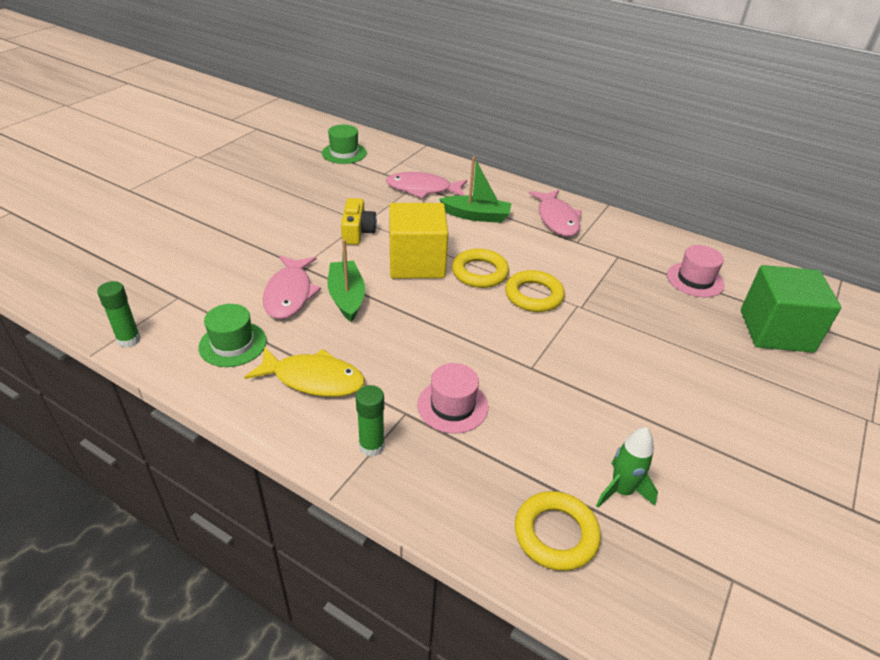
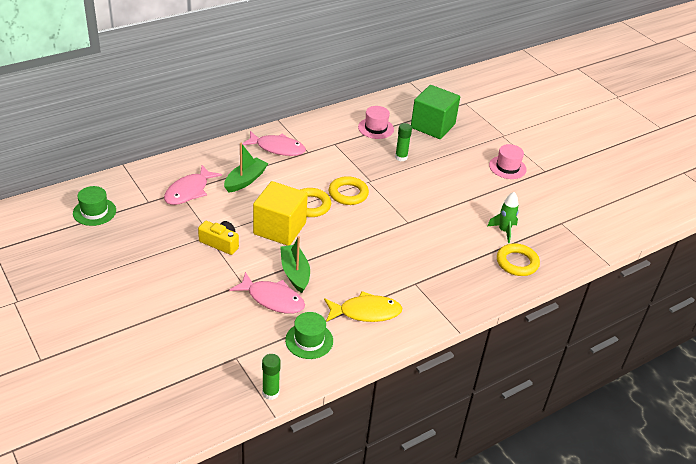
camera: 65 degrees left, 0 degrees up
yellow fish [245,347,365,397] -> yellow fish turned 45 degrees clockwise [324,291,402,322]
green boat [328,239,365,322] -> green boat turned 60 degrees clockwise [280,236,310,293]
green glue stick [356,385,385,457] -> green glue stick moved to [395,123,412,161]
pink hat [417,363,488,434] -> pink hat moved to [489,144,527,179]

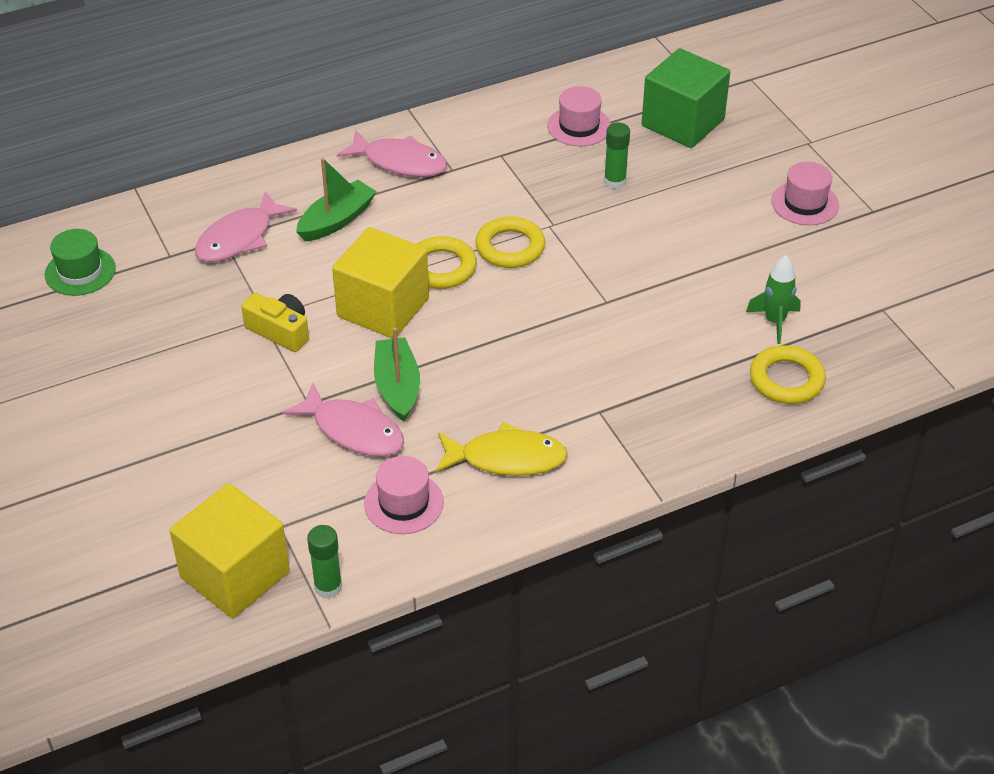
camera: 10 degrees right, 5 degrees up
green hat [285,312,333,359] -> pink hat [364,456,444,534]
none -> yellow cube [170,483,290,618]

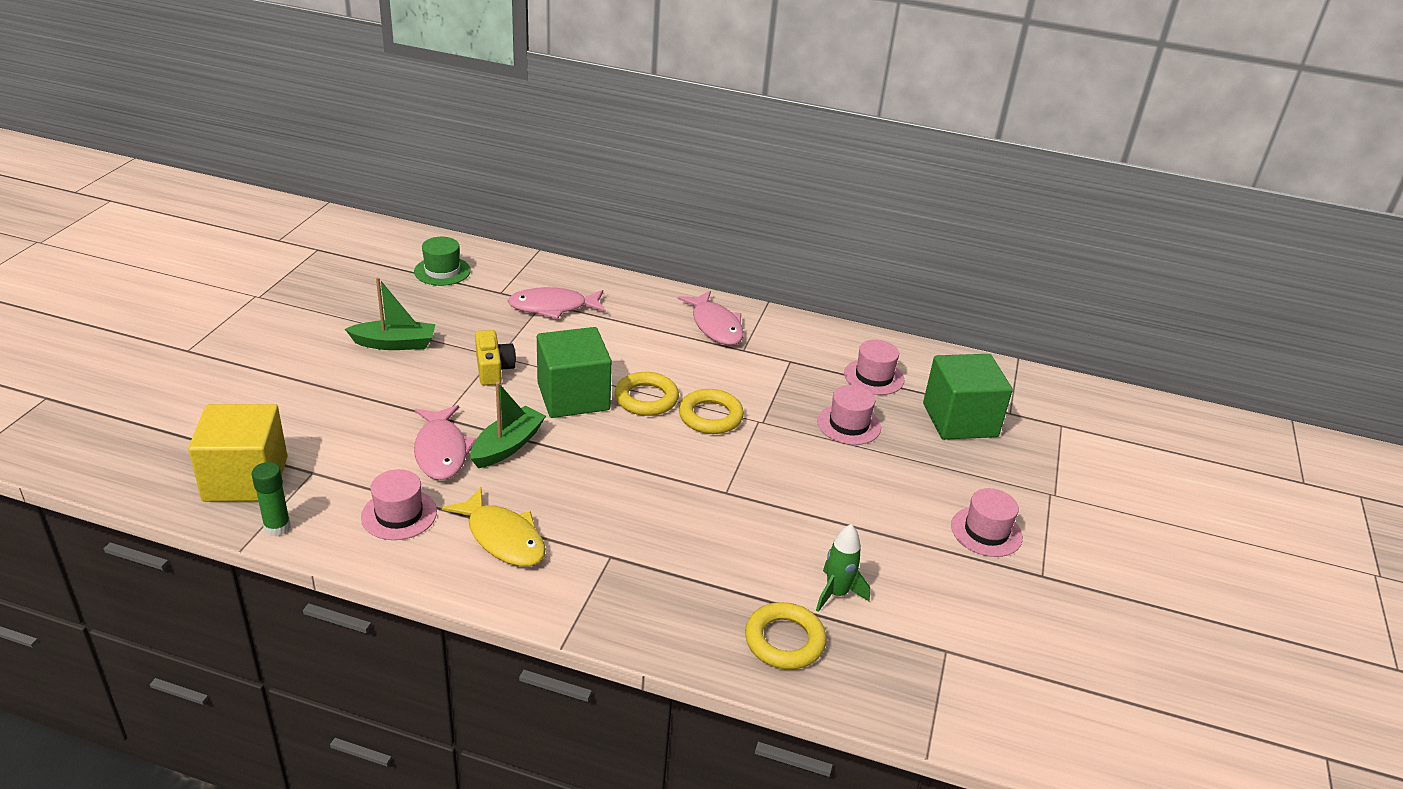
camera: 40 degrees right, 10 degrees down
green boat [296,158,377,242] -> green boat moved to [345,277,435,350]
yellow cube [332,227,429,339] -> green cube [537,327,612,418]
green glue stick [604,122,630,189] -> pink hat [817,385,881,445]

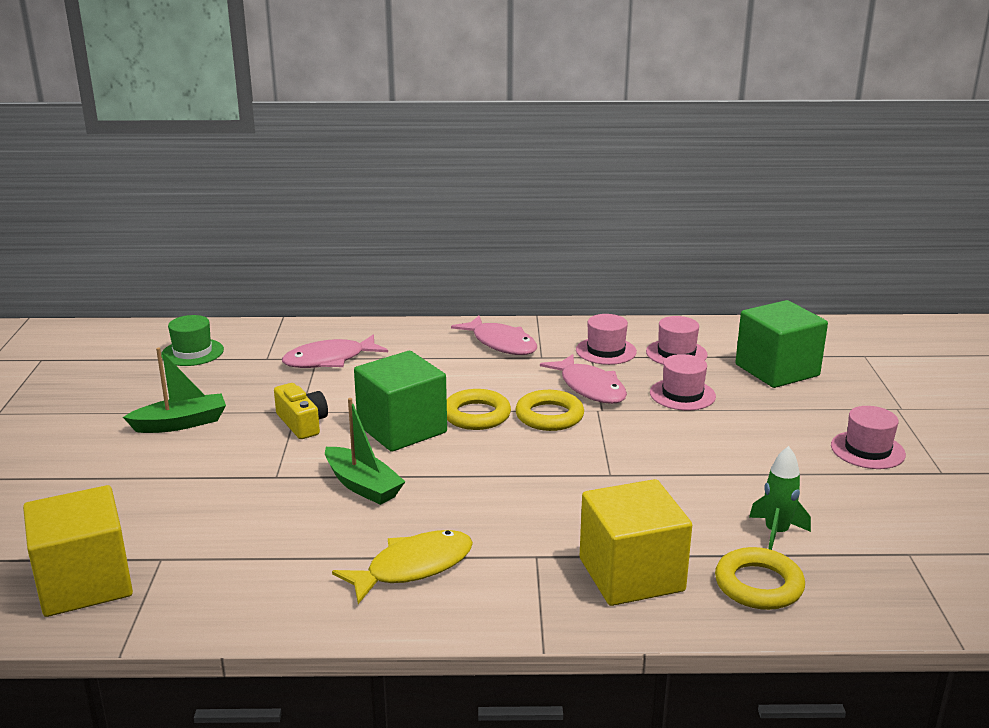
camera: 15 degrees left, 10 degrees down
green glue stick [252,462,291,536] -> none
pink hat [361,469,437,540] -> pink hat moved to [576,314,637,365]
pink fish [414,405,476,480] -> pink fish moved to [540,354,627,404]
yellow fish [442,487,546,566] -> yellow fish turned 60 degrees counterclockwise [332,530,473,604]
green boat [470,382,546,468] -> green boat turned 120 degrees clockwise [325,398,406,505]
none -> yellow cube [580,479,692,606]

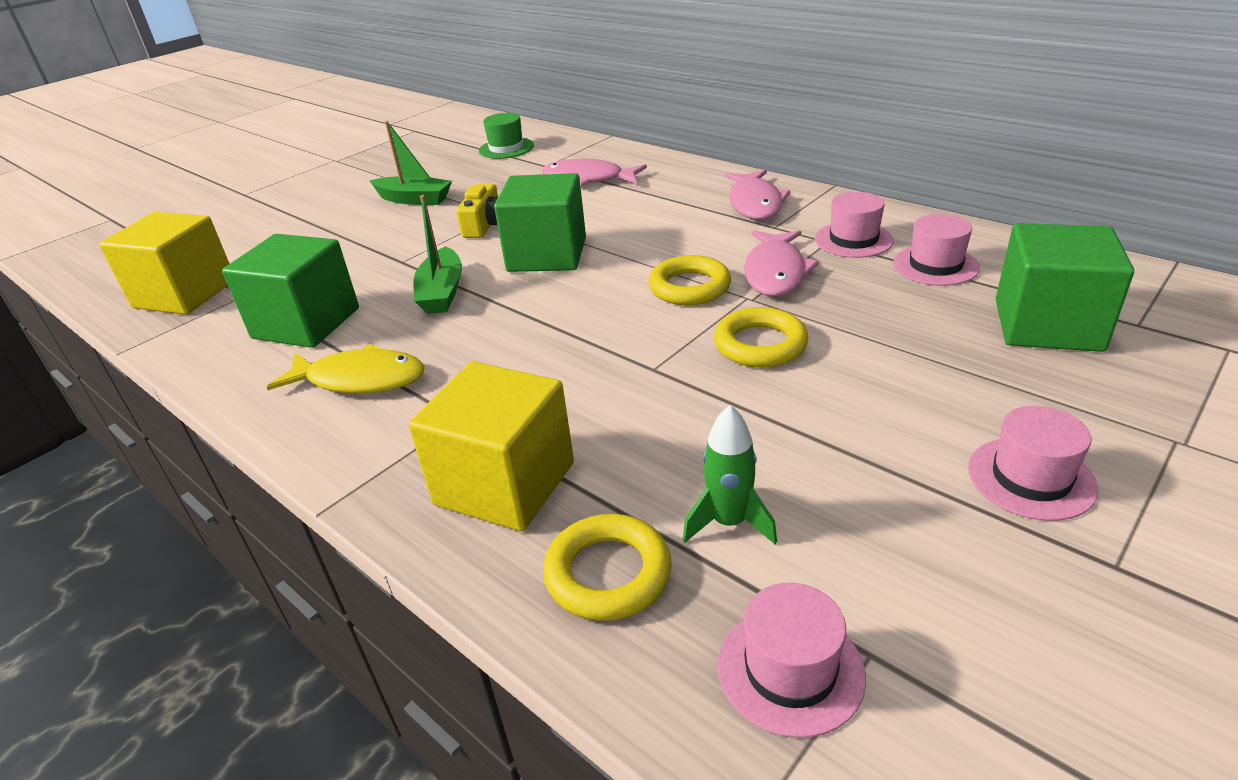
camera: 45 degrees right, 10 degrees up
yellow ring [447,389,511,430] -> yellow ring moved to [714,307,808,368]
pink hat [650,354,716,411] -> pink hat moved to [718,582,866,738]
none -> green cube [222,234,359,348]

